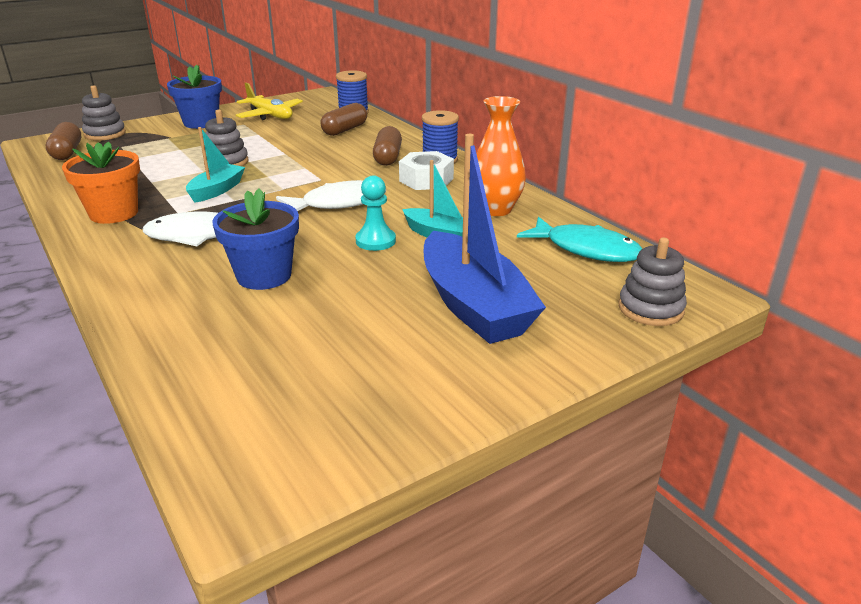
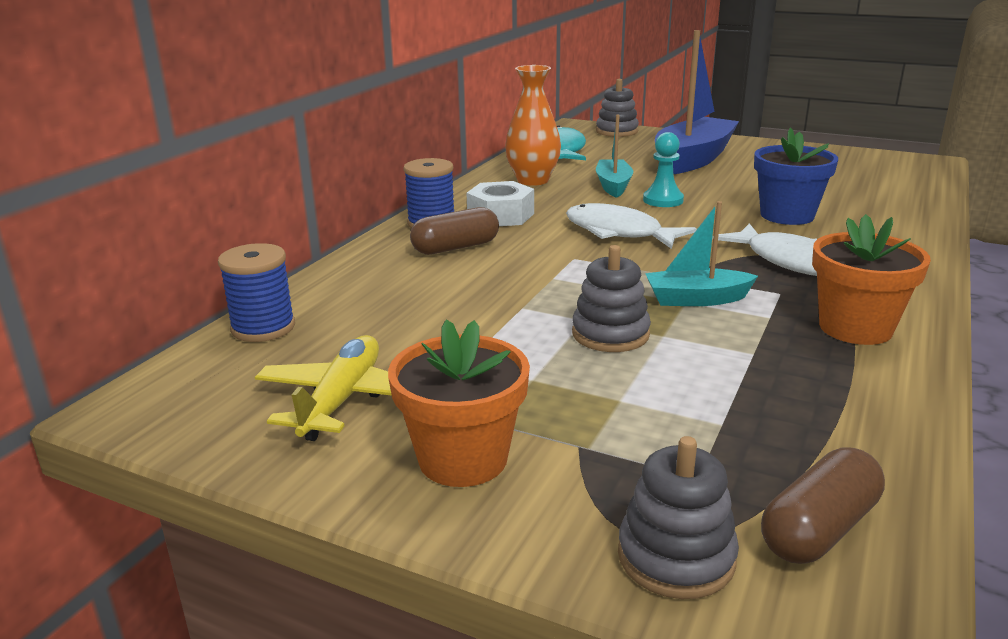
camera: 120 degrees left, 5 degrees down
blue flower pot [167,65,222,129] -> orange flower pot [388,320,530,487]
brown capsule [321,103,367,136] -> none

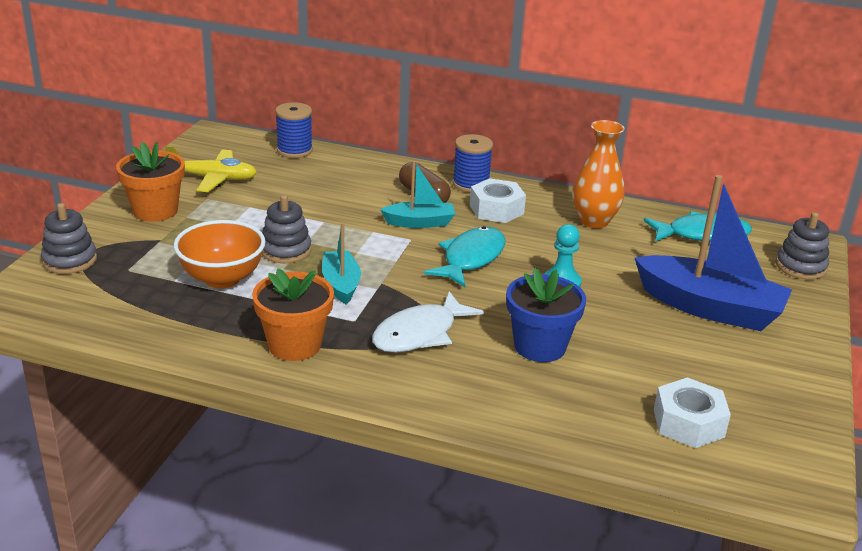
camera: 80 degrees right, 5 degrees up
white fish [566,203,697,249] -> turquoise fish [424,226,506,287]
turquoise boat [596,115,633,198] -> turquoise boat moved to [381,161,455,228]
brown capsule [761,448,885,564] -> none
none -> orange bowl [174,220,266,289]
none -> white nut [654,377,731,448]

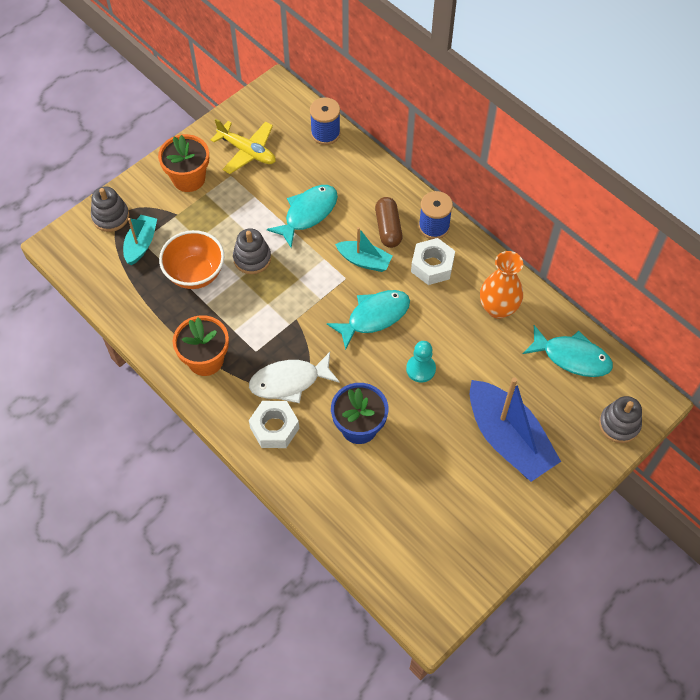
camera: 30 degrees right, 30 degrees up
turquoise boat [322,223,361,305] -> turquoise boat moved to [123,215,157,265]
white nut [654,377,731,448] -> white nut moved to [249,401,299,448]
none -> turquoise fish [267,185,338,248]

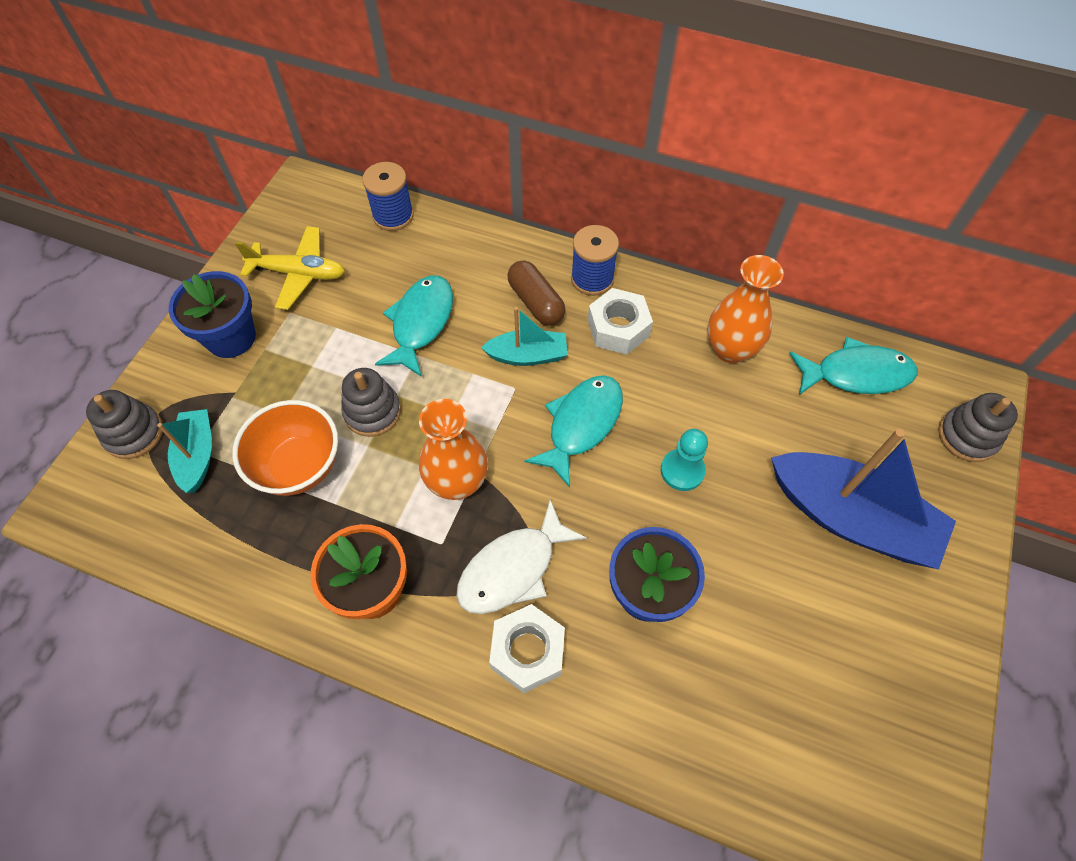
camera: 25 degrees left, 0 degrees up
orange flower pot [158,134,209,192] -> blue flower pot [169,271,256,358]
none -> orange vase [419,399,488,500]

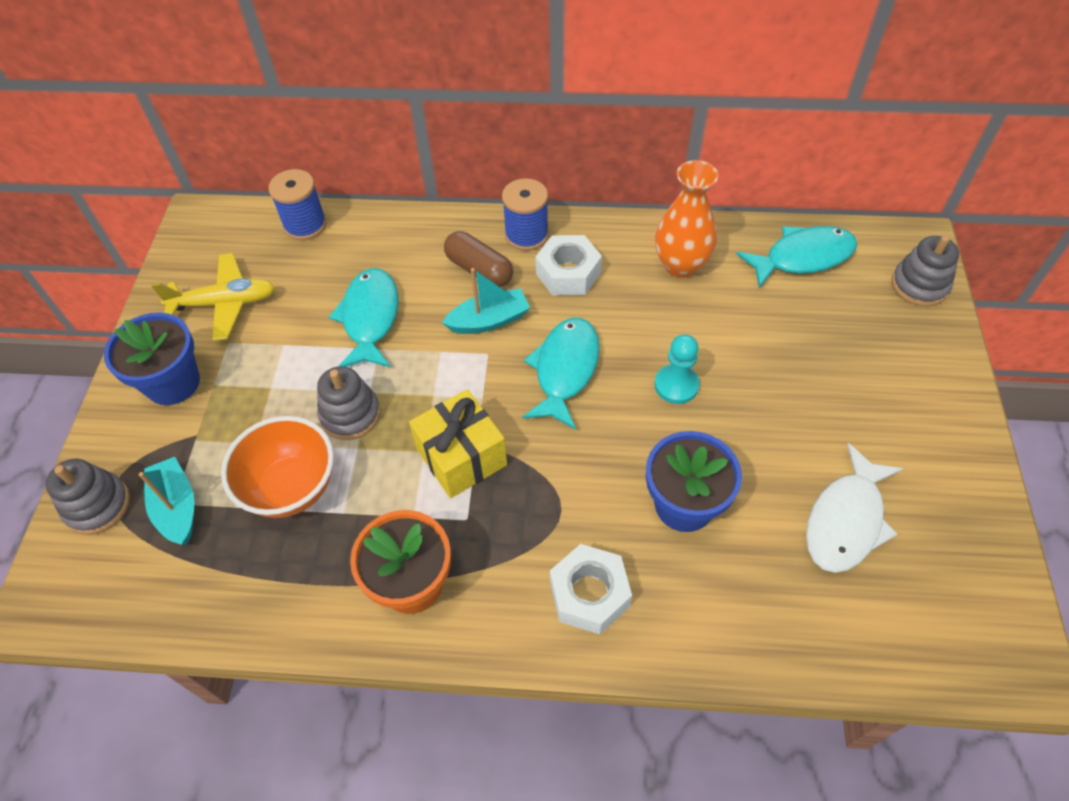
camera: 15 degrees left, 5 degrees down
orange vase [419,399,488,500] -> yellow gift [409,389,507,498]
white fish [457,499,587,614] -> white fish moved to [806,443,904,573]
blue boat [771,429,956,569] -> none

